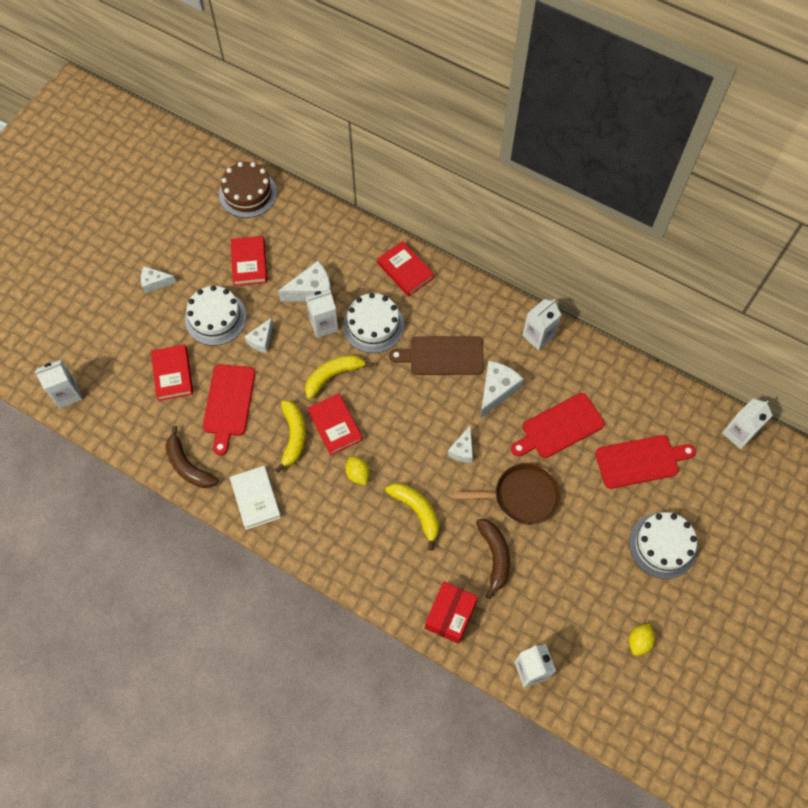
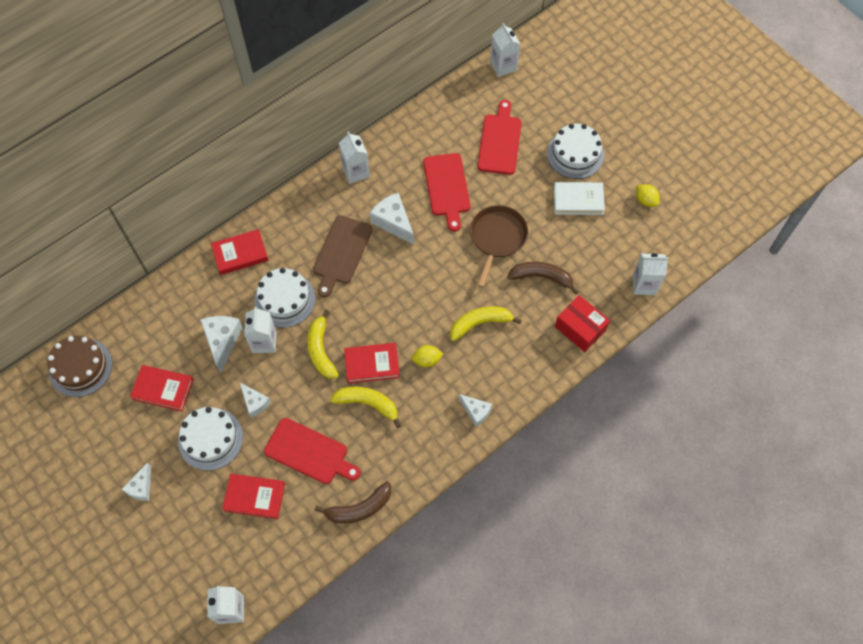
camera: 70 degrees left, 0 degrees up
white book [230,466,281,530] -> white book moved to [554,182,605,215]
white cheese [448,426,473,463] -> white cheese moved to [459,394,492,427]

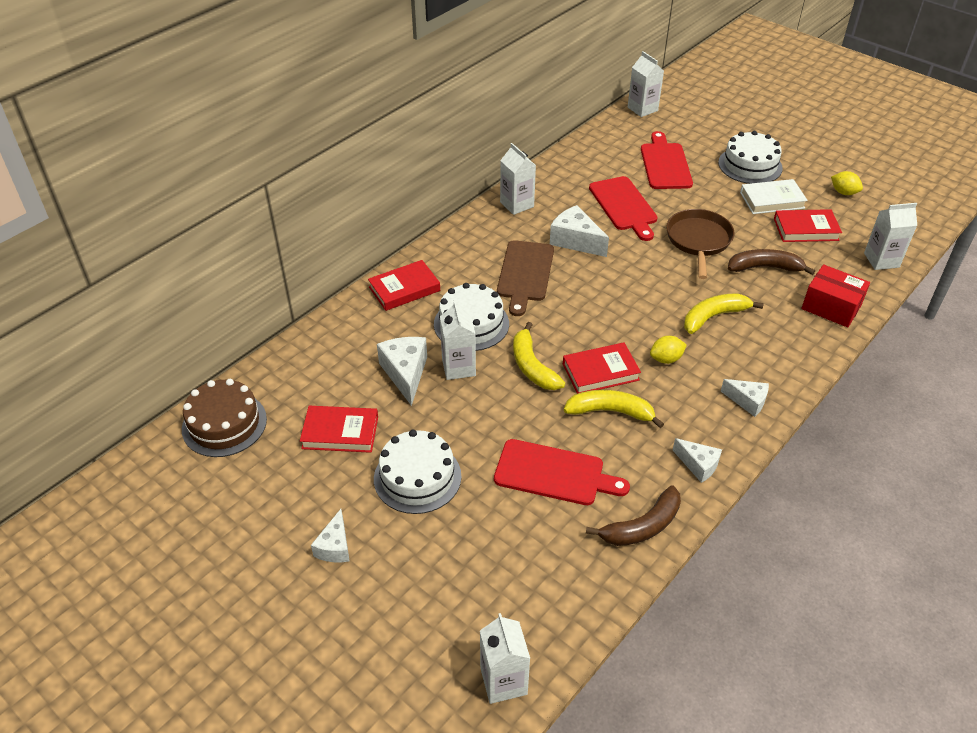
camera: 10 degrees left, 20 degrees down
red book [222,474,285,519] -> red book moved to [774,209,842,242]
white cheese [240,383,271,418] -> white cheese moved to [673,438,722,483]

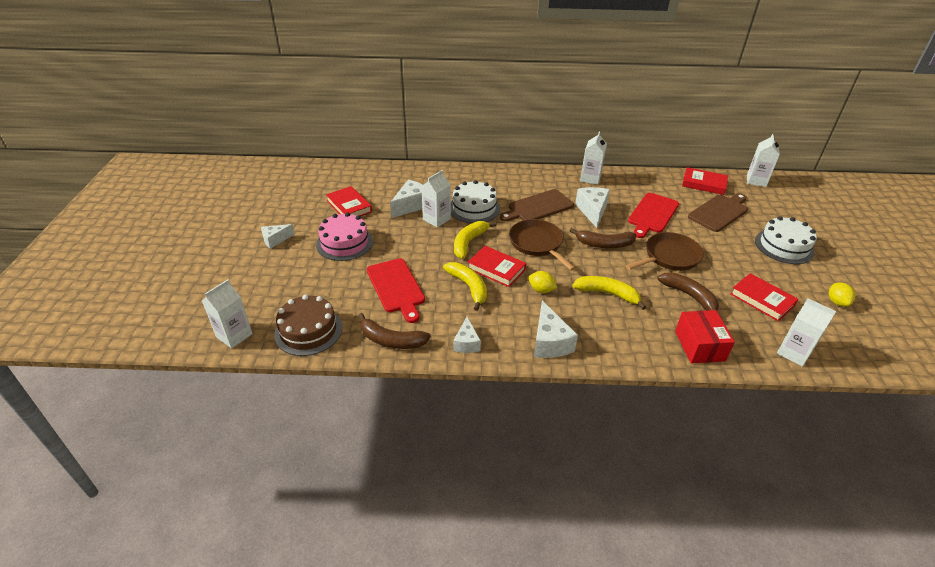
camera: 50 degrees right, 5 degrees down
brown cake [182,379,267,457] -> brown cake moved to [274,295,342,356]
red book [368,260,440,311] -> red book moved to [682,167,728,195]
white cake [374,429,461,514] -> pink cake [316,212,373,261]
red cutting board [641,131,693,189] -> brown cutting board [688,193,748,232]
white cheese [721,379,769,417] -> white cheese [534,300,578,358], size x1.57
white book [740,179,808,214] -> none
none -> brown pan [509,219,575,271]
none -> brown banana [569,228,636,248]

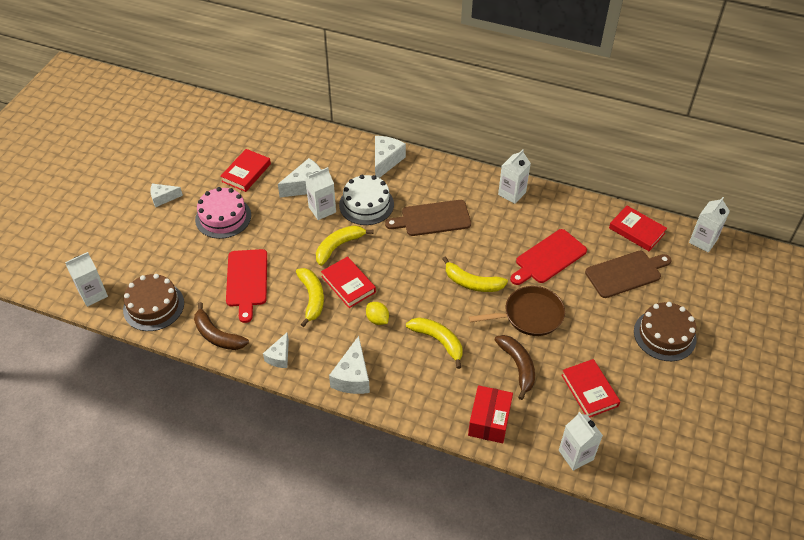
camera: 20 degrees right, 10 degrees up
red book [326,186,372,216] -> red book turned 45 degrees clockwise [220,149,271,192]
brown pan [509,219,575,271] -> none
brown banana [569,228,636,248] -> yellow banana [442,257,508,292]
white cheese [575,187,610,228] -> white cheese moved to [375,136,406,178]
white cake [755,216,817,264] -> brown cake [634,302,697,361]
yellow lemon [829,282,855,307] -> none

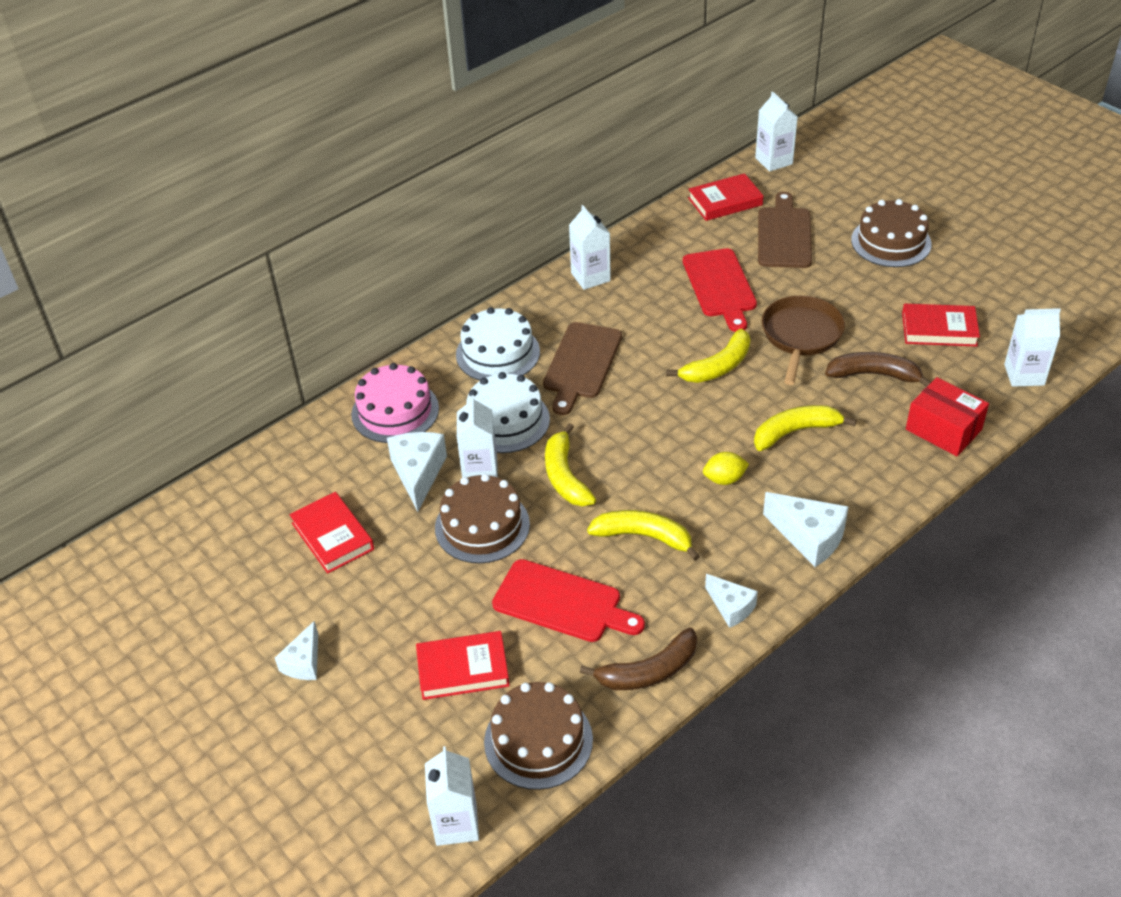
camera: 60 degrees left, 5 degrees down
pink cake [195,187,251,239] -> pink cake moved to [351,363,439,443]
red book [321,256,376,308] -> red book moved to [416,631,510,700]
white cheese [375,136,406,178] -> none
none -> brown cake [435,474,530,563]
none -> white cake [456,307,540,380]

